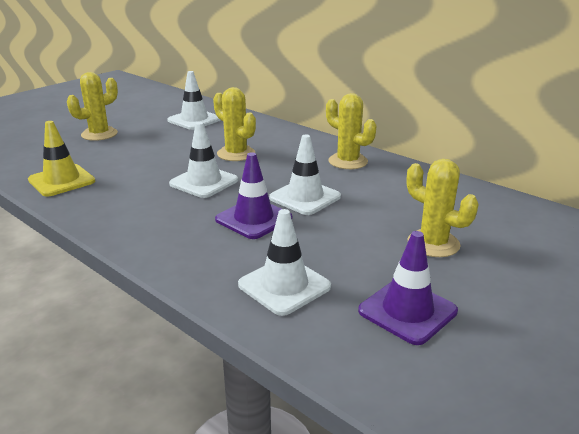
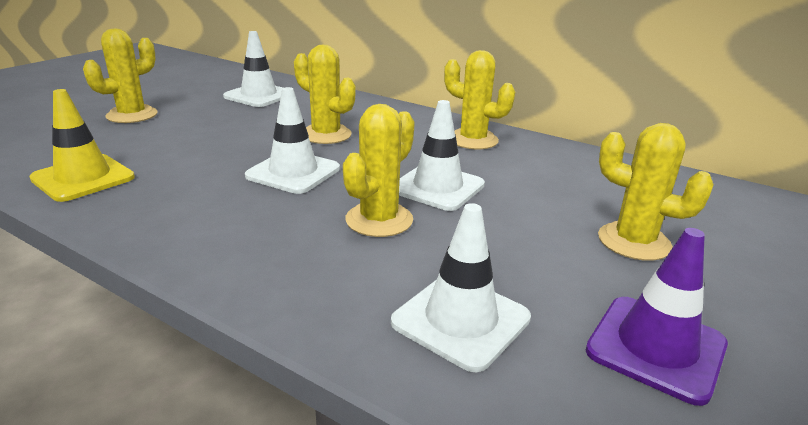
camera: 10 degrees left, 0 degrees up
purple traffic cone [215,152,292,239] -> yellow cactus [343,104,415,237]

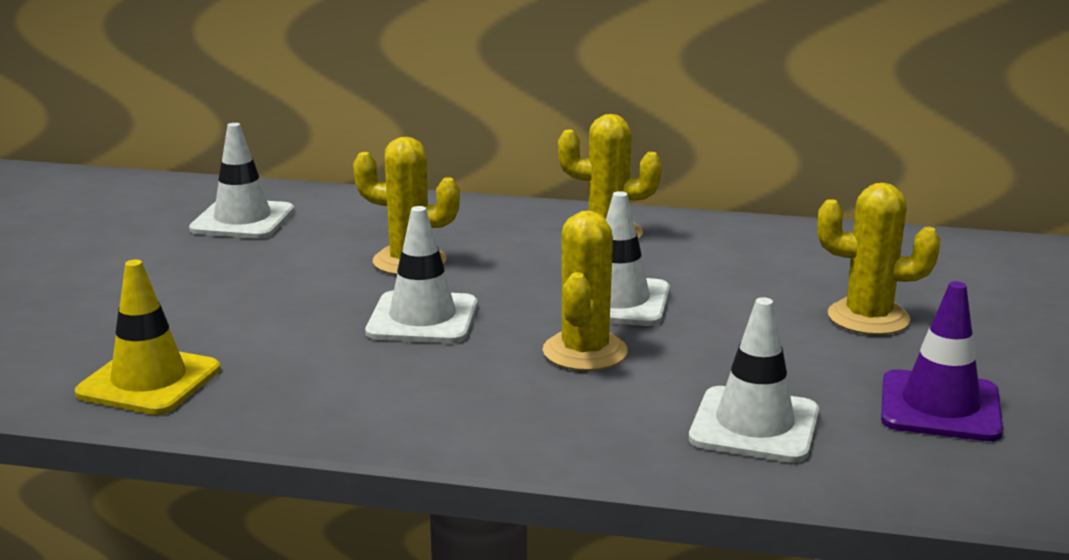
camera: 20 degrees left, 5 degrees down
yellow cactus [83,29,158,123] -> none

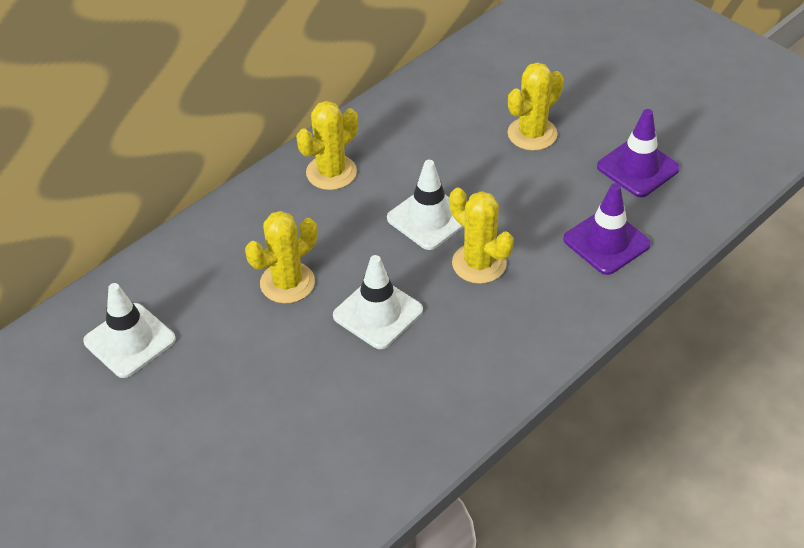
camera: 55 degrees left, 25 degrees up
yellow traffic cone [75,260,220,415] -> none
white traffic cone [689,297,819,463] -> purple traffic cone [563,183,651,275]

